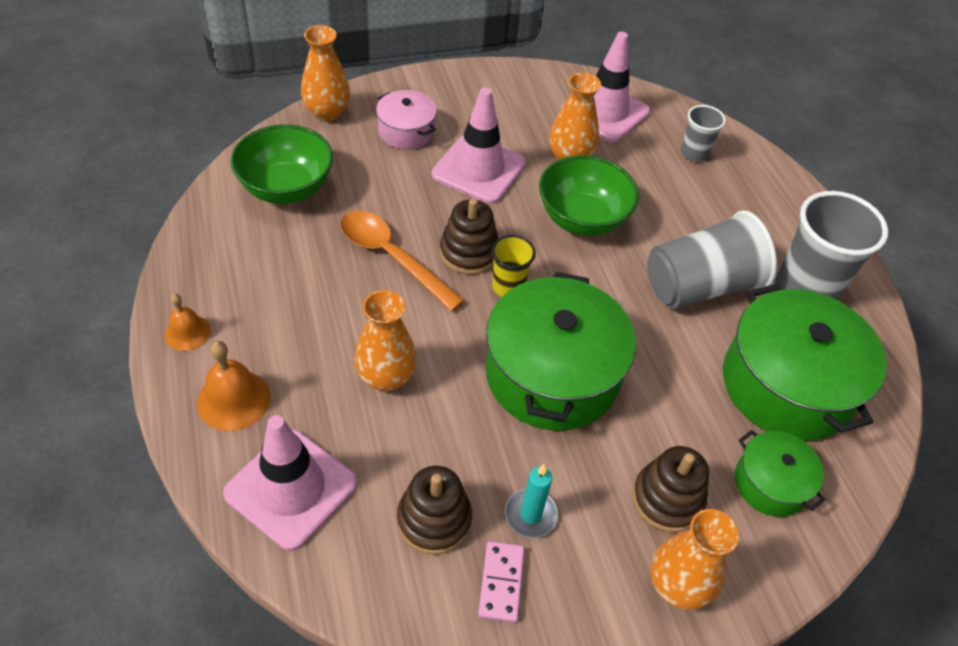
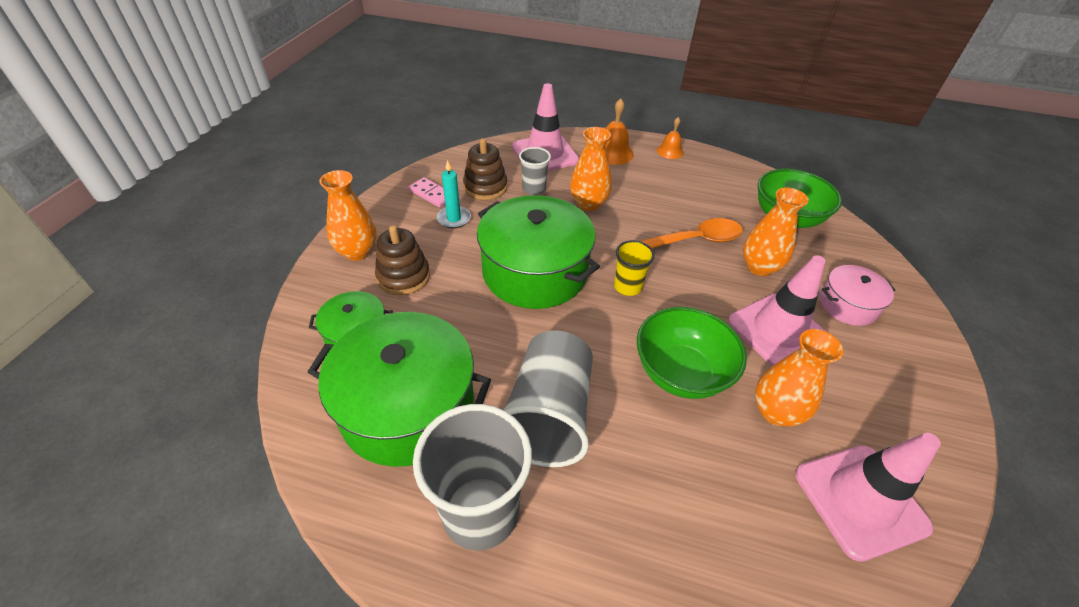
camera: 125 degrees right, 5 degrees down
orange vase [301,25,350,122] -> orange vase moved to [743,188,809,276]
brown stacking toy [440,198,498,275] -> none
grey cup [681,105,726,162] -> grey cup moved to [519,147,551,195]

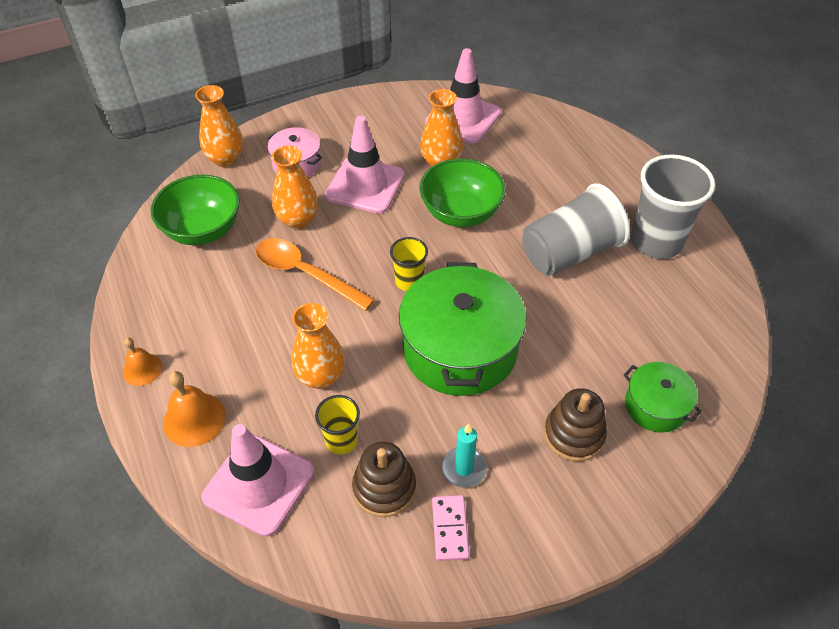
camera: 130 degrees left, 5 degrees up
green pot [308,312,491,467] -> none
orange vase [319,170,377,261] -> orange vase moved to [195,85,243,167]
grey cup [519,147,551,195] -> yellow cup [315,395,360,454]

